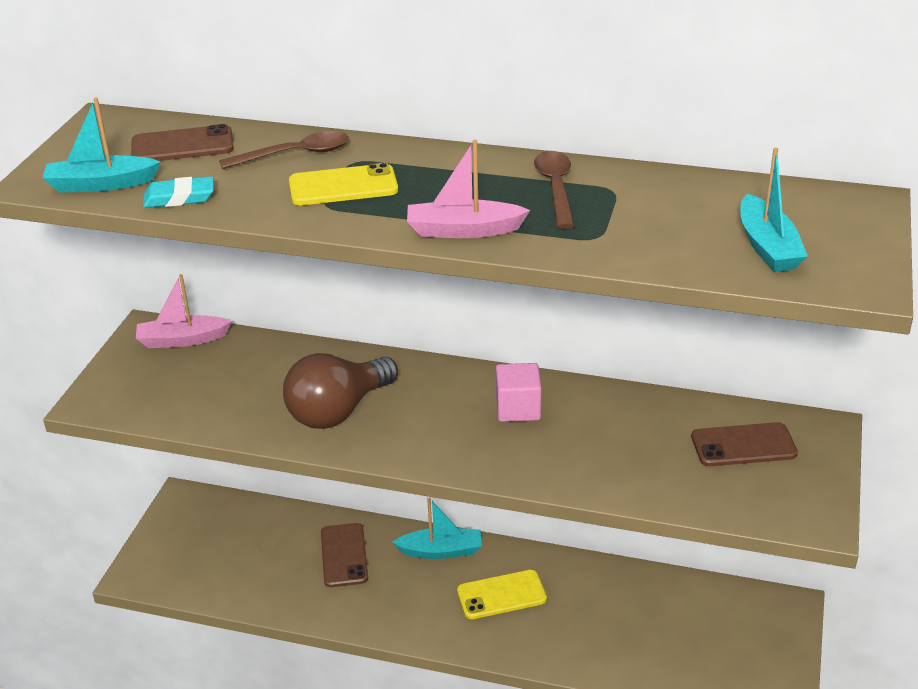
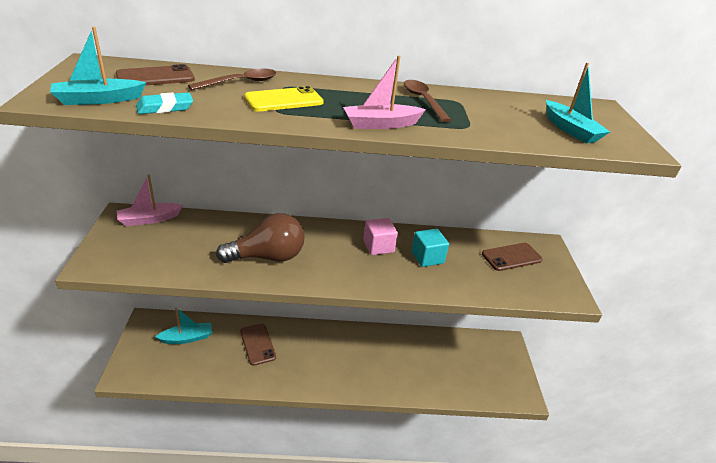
camera: 20 degrees left, 0 degrees up
brown light bulb [283,353,398,429] -> brown light bulb turned 135 degrees counterclockwise [216,213,305,263]
turquoise boat [392,497,482,559] -> turquoise boat moved to [155,307,212,344]
yellow phone [457,570,547,619] -> none
none -> turquoise cube [411,228,449,267]

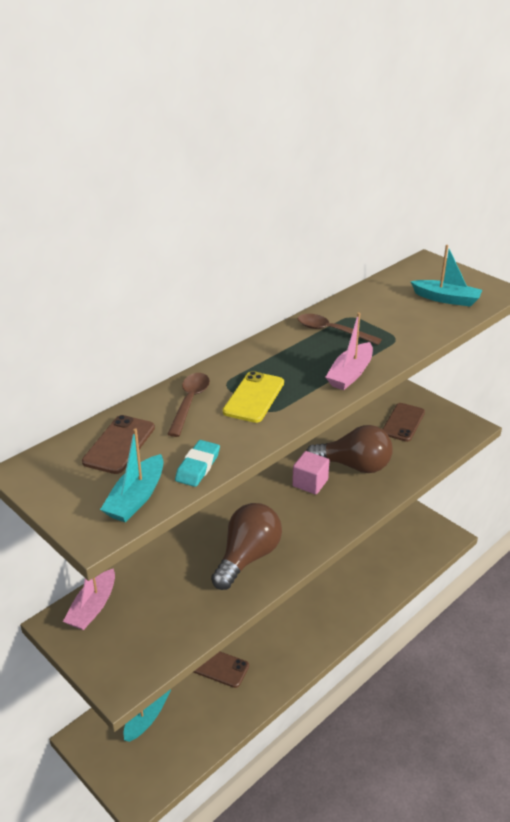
camera: 40 degrees left, 0 degrees up
turquoise cube [411,228,449,267] -> brown light bulb [306,425,393,473]

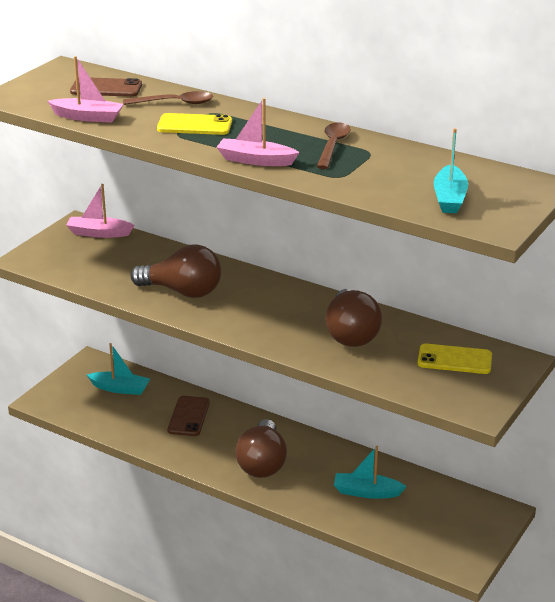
camera: 75 degrees right, 5 degrees down
turquoise boat [100,428,164,522] -> turquoise boat moved to [334,446,407,499]
turquoise eraser [175,440,220,487] -> pink boat [47,56,124,123]
pink cube [292,451,330,495] -> none
brown phone [382,403,425,442] -> yellow phone [417,344,492,374]
none -> brown light bulb [235,419,287,478]

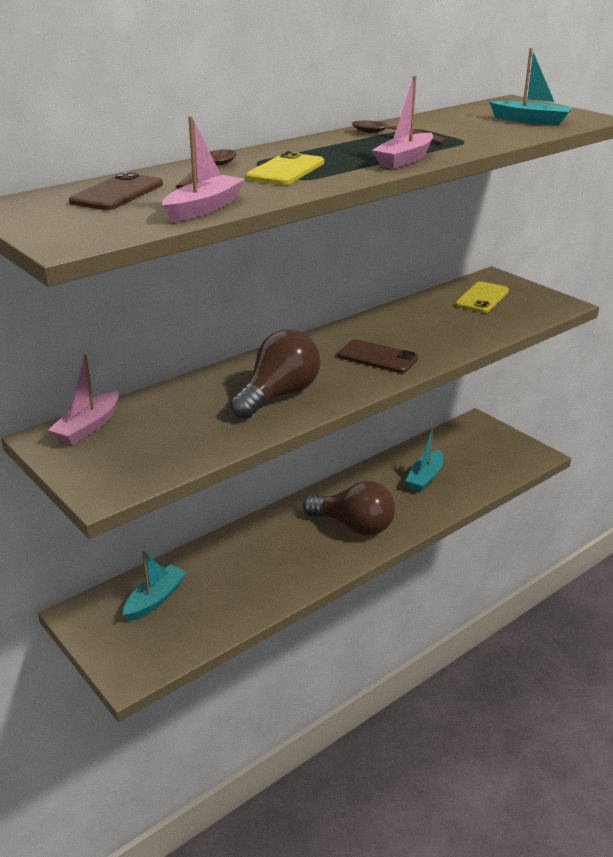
camera: 70 degrees left, 0 degrees up
brown phone [168,396,210,436] -> brown phone moved to [338,339,418,373]
brown light bulb [325,289,382,347] -> none

